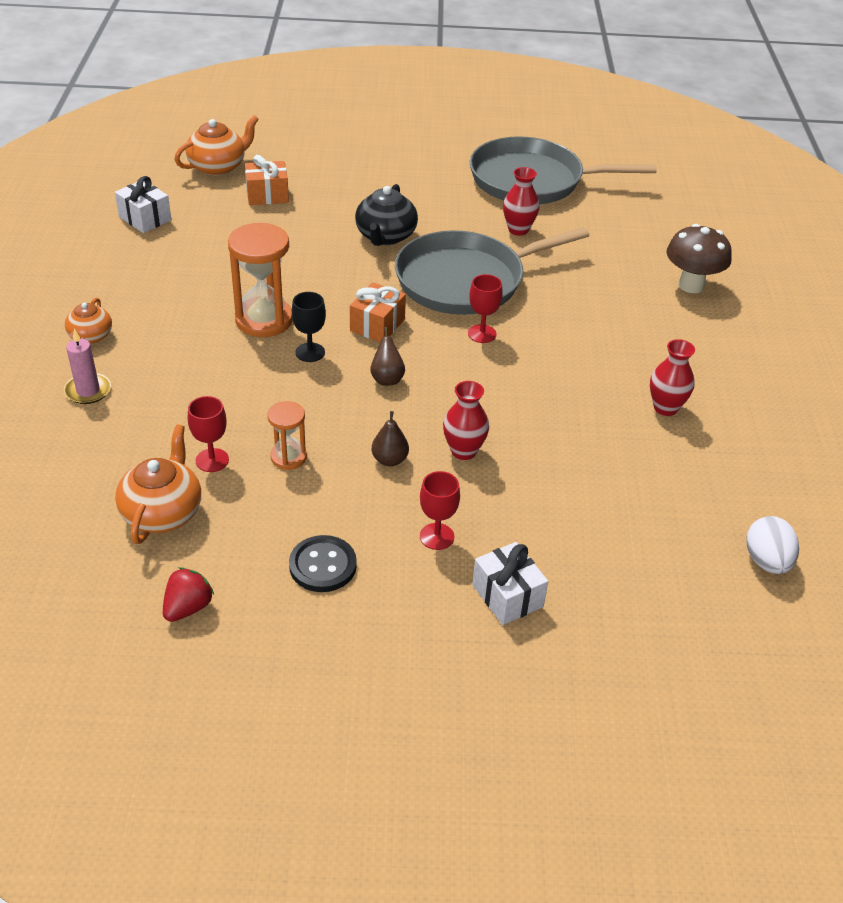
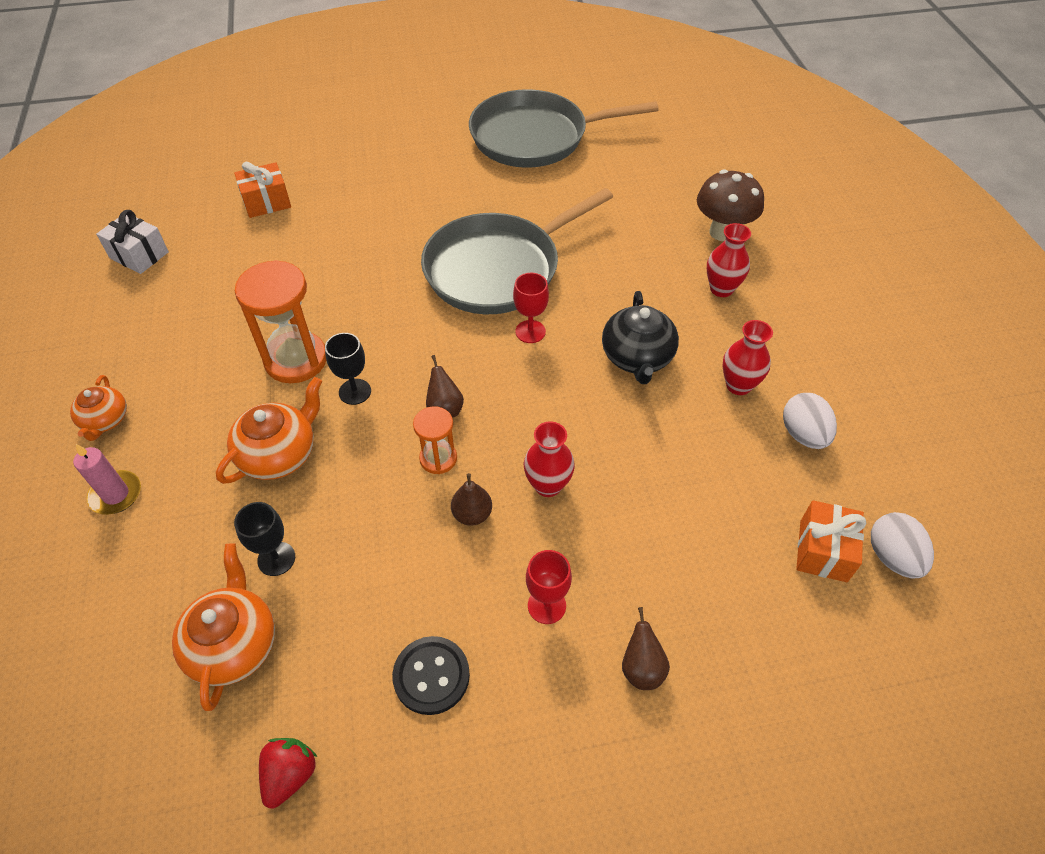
camera: 10 degrees left, 10 degrees up
orange teapot [175,115,259,176] -> orange teapot moved to [216,377,322,484]
red goblet [188,396,229,472] -> black goblet [234,502,295,576]
orange hourglass [267,401,307,470] -> orange hourglass moved to [413,406,457,474]
orange gift [350,282,406,342] -> orange gift moved to [796,500,866,582]
black teapot [355,184,418,246] -> black teapot moved to [602,291,679,384]
white gift [472,542,548,625] -> brown pear [622,607,670,690]
red vase [503,167,540,236] -> red vase moved to [707,223,751,297]
none -> white egg [783,393,837,449]

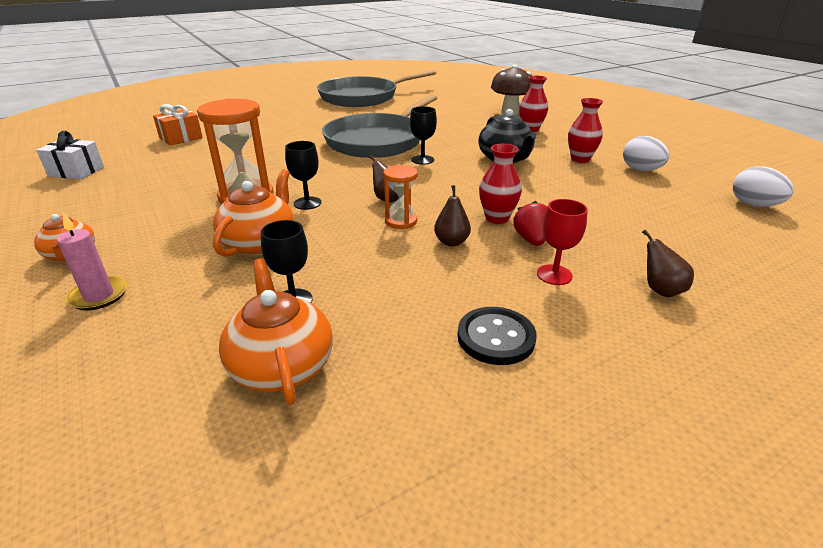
camera: 20 degrees left, 20 degrees down
red strawberry [259,738,317,809] -> red strawberry moved to [513,201,547,246]
red goblet [513,273,549,343] -> black goblet [410,106,437,165]
orange gift [796,500,866,582] -> none

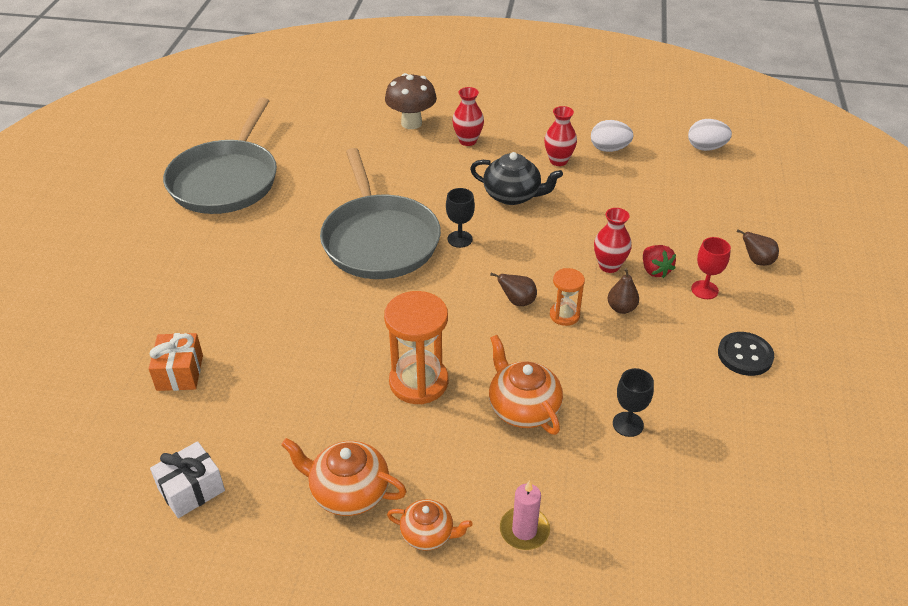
camera: 50 degrees left, 10 degrees up
orange teapot [219,258,333,405] -> orange teapot moved to [281,438,407,516]
black goblet [285,141,321,210] -> none
red strawberry [513,201,547,246] -> red strawberry turned 150 degrees counterclockwise [643,245,676,278]

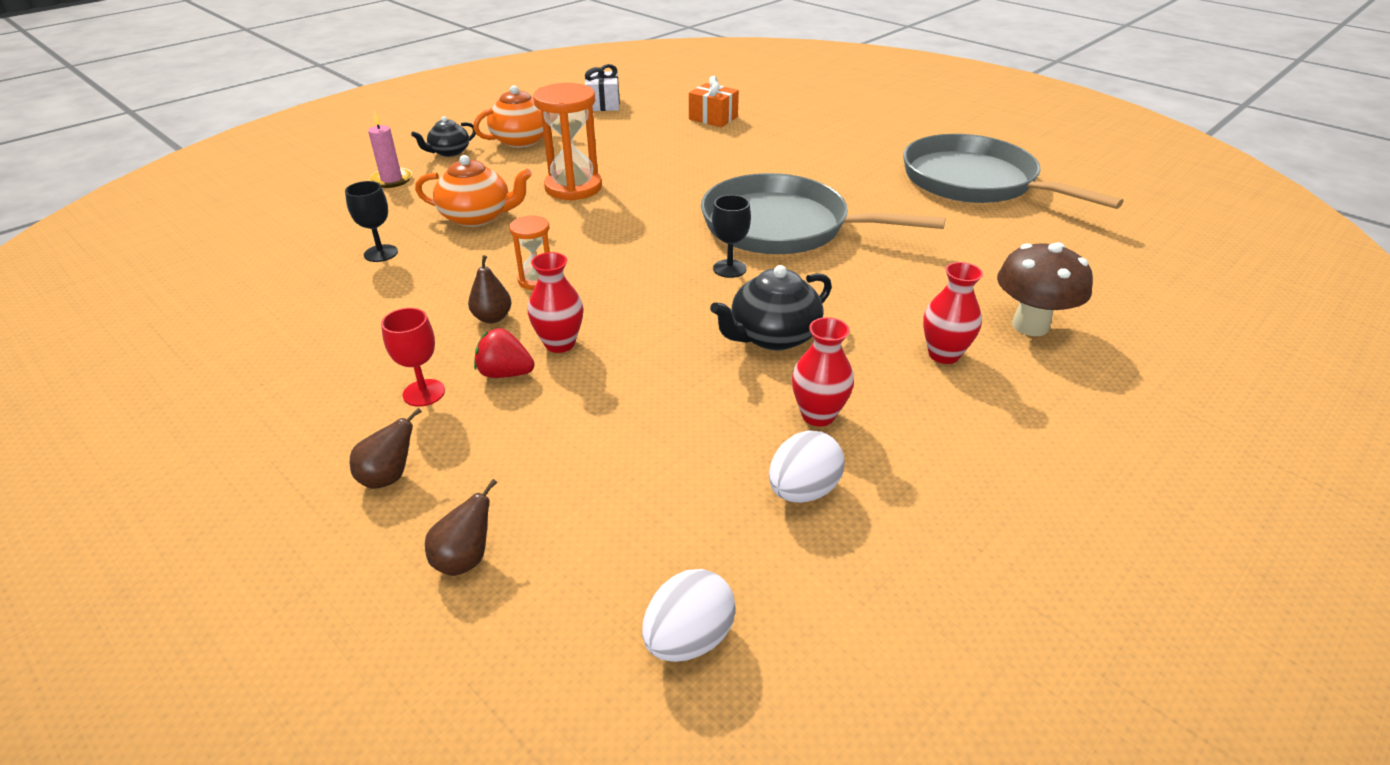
camera: 125 degrees right, 5 degrees down
orange teapot [387,499,473,551] -> black teapot [411,116,476,157]
brown pear [490,273,537,306] -> brown pear moved to [425,479,497,576]
black button [718,332,774,376] -> none

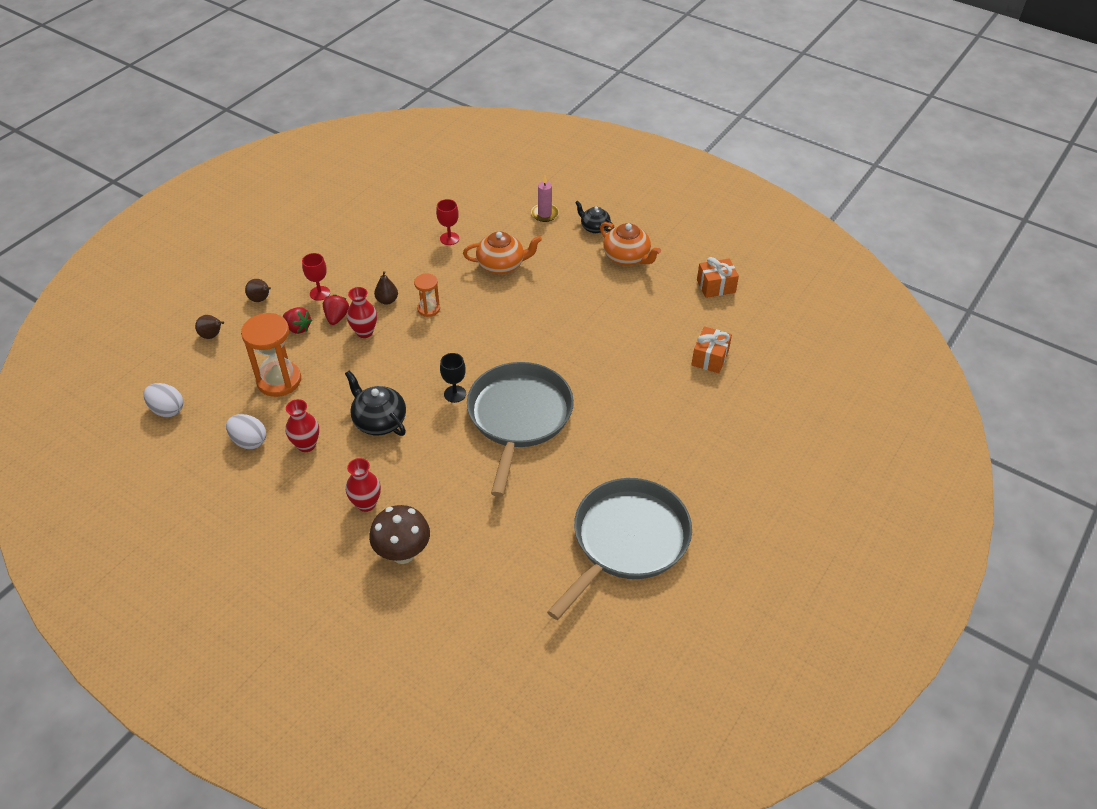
camera: 80 degrees right, 10 degrees up
black goblet [345,181,398,262] -> red goblet [436,199,459,245]
orange teapot [415,155,532,227] -> orange teapot turned 90 degrees counterclockwise [463,232,542,274]
orange hourglass [533,83,602,201] -> orange hourglass moved to [241,313,301,397]
white gift [585,64,620,111] -> orange gift [697,257,739,298]
none -> red strawberry [283,307,312,334]

